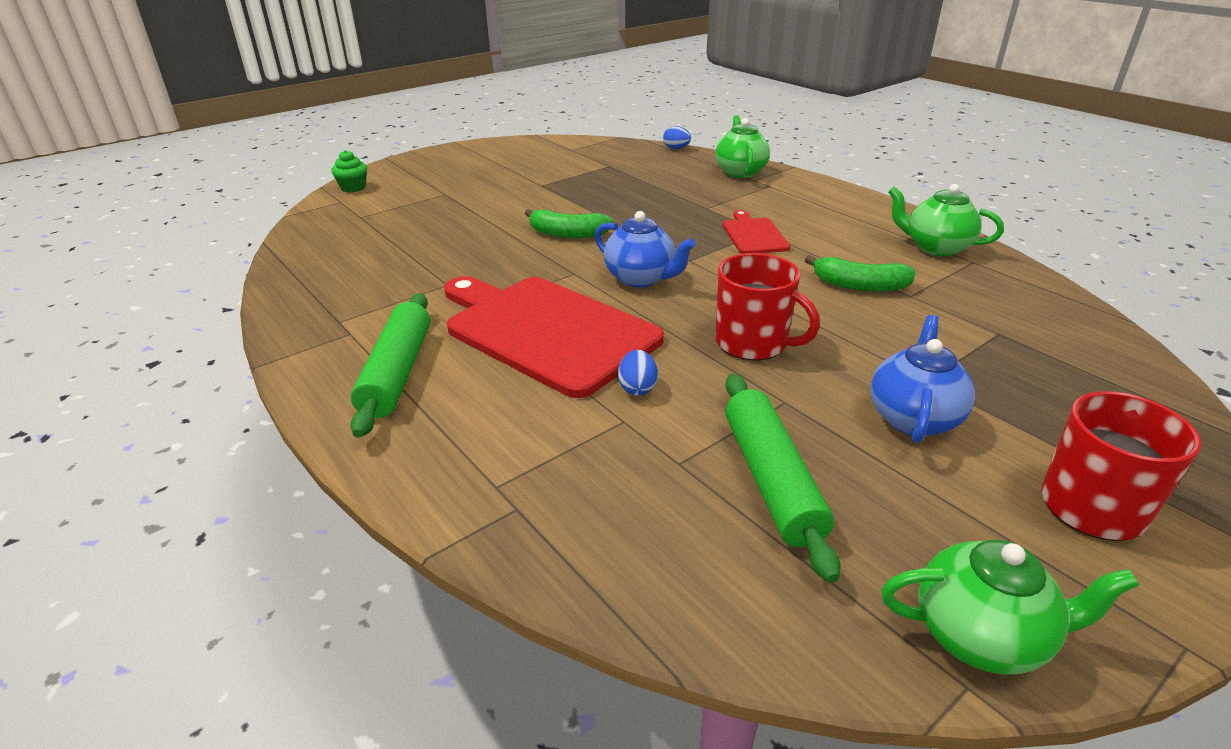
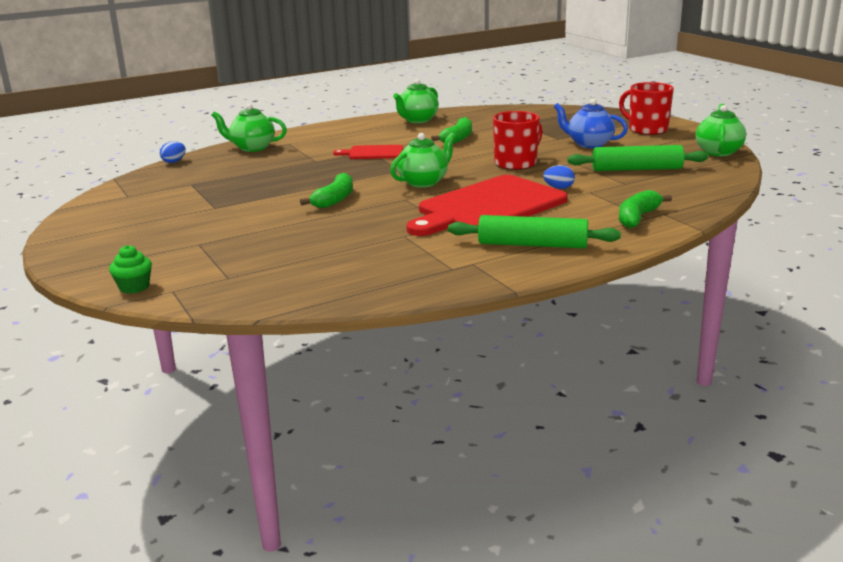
camera: 80 degrees left, 10 degrees down
blue teapot [595,211,695,287] -> green teapot [390,133,456,188]
none -> green banana [619,190,672,228]

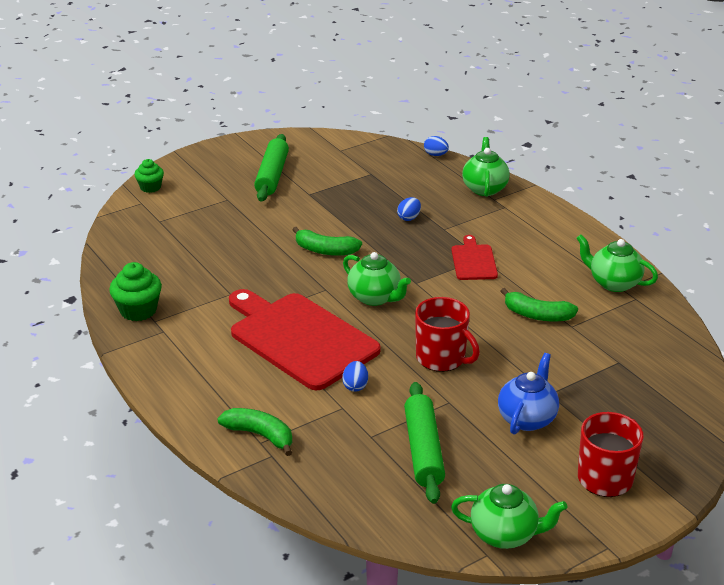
camera: 85 degrees right, 10 degrees up
green rolling pin [448,215,621,248] -> green rolling pin moved to [254,134,289,201]
none -> green cupcake [109,262,162,321]
none -> blue egg [397,197,421,221]

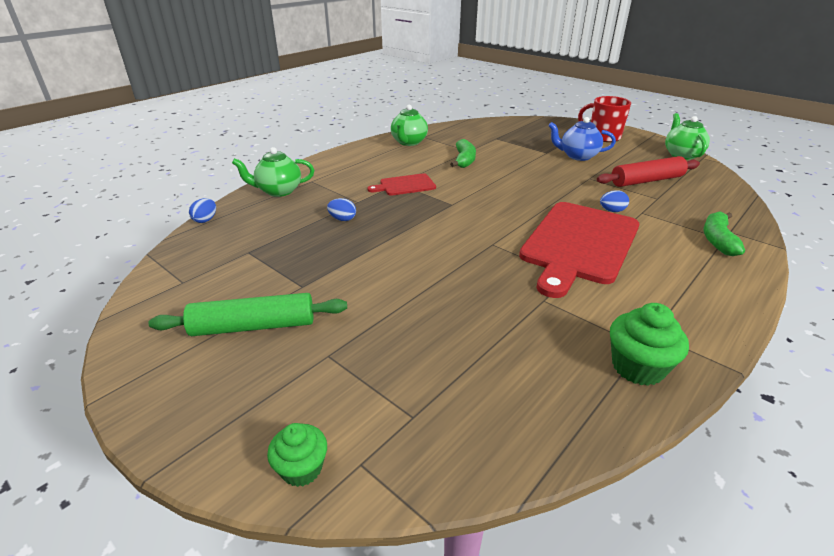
camera: 105 degrees left, 0 degrees up
green banana [293,227,362,256] -> none
green teapot [343,252,411,306] -> none
green rolling pin [404,382,445,504] -> red rolling pin [597,156,700,187]
red mug [415,297,480,372] -> none

